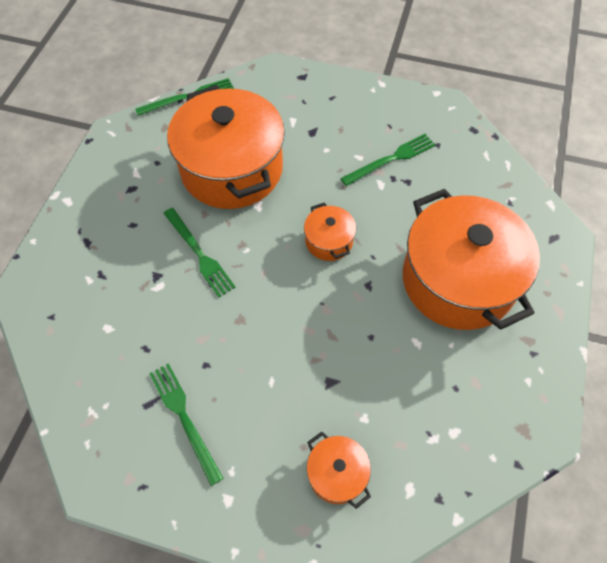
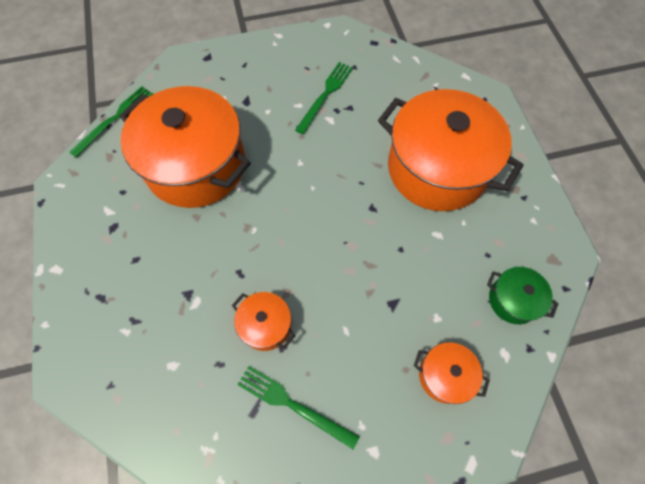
camera: 30 degrees left, 5 degrees up
green fork [164,208,236,297] -> none
orange pot [304,202,356,261] -> orange pot moved to [232,292,295,351]
none -> green pot [487,267,558,324]

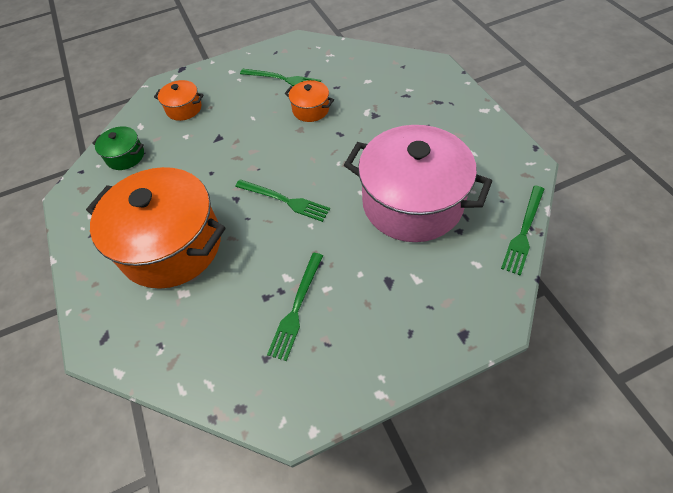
camera: 175 degrees right, 10 degrees down
orange pot [119,86,251,208] -> pink pot [344,125,492,242]
none -> green fork [235,179,330,222]

